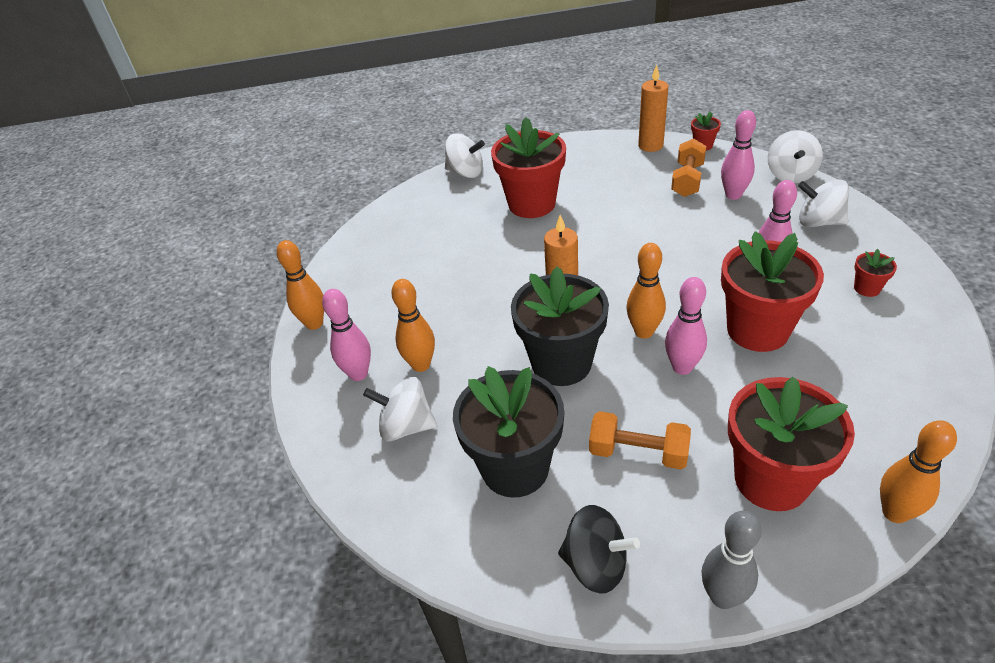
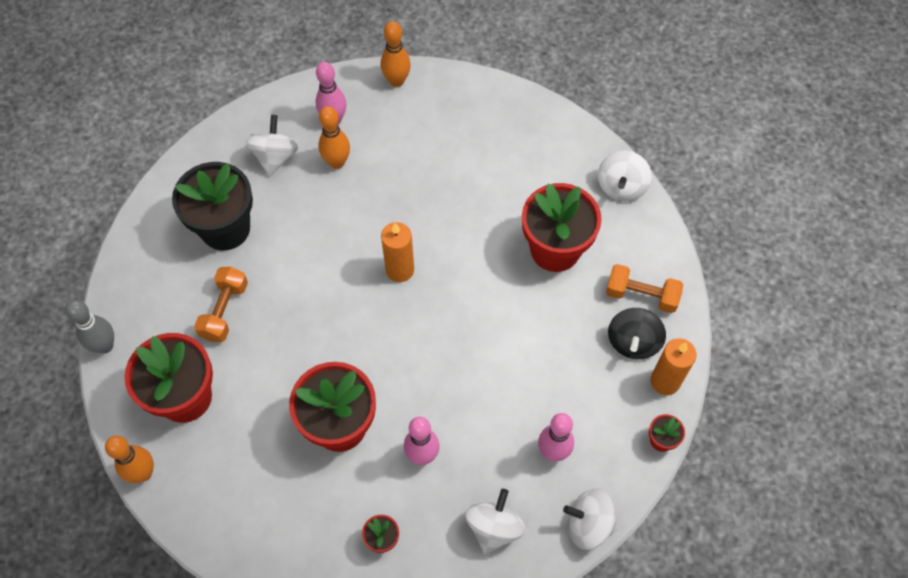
camera: 85 degrees right, 20 degrees up
black flower pot [511,266,609,386] -> none
black spinning top [558,505,640,594] -> black spinning top moved to [608,308,666,359]
orange bowling pin [627,243,666,339] -> none
pink bowling pin [665,277,707,375] -> none
orange dumbbell [671,139,706,197] -> orange dumbbell moved to [606,264,683,313]

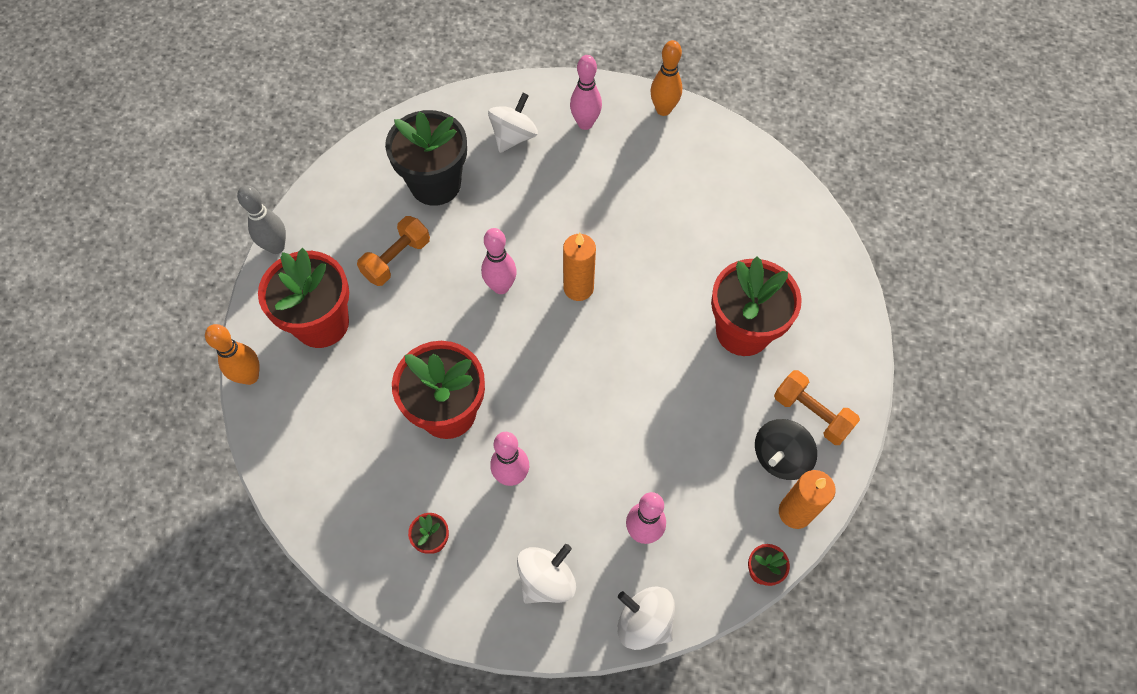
camera: 25 degrees right, 0 degrees up
orange bowling pin [318,106,350,169] -> none
white spinning top [598,150,652,201] -> none
none -> pink bowling pin [481,228,517,294]

